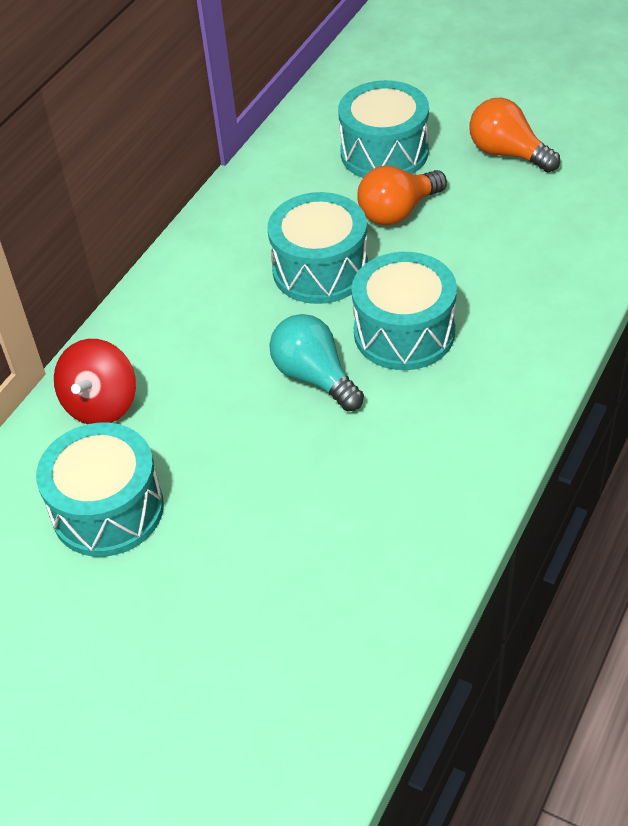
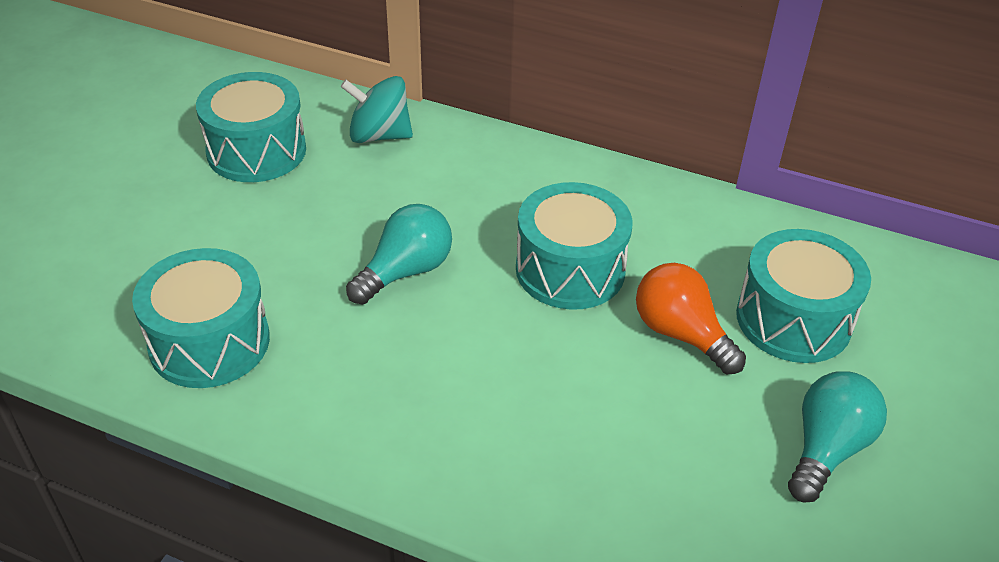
camera: 80 degrees right, 5 degrees down
red spinning top [54,339,136,424] -> turquoise spinning top [340,76,413,143]
turquoise drum [351,252,457,370] -> turquoise drum moved to [132,248,270,388]
orange light bulb [469,98,560,172] -> turquoise light bulb [788,371,887,503]

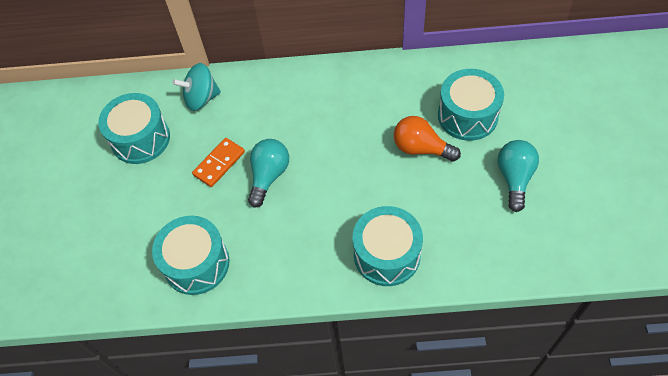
camera: 20 degrees left, 15 degrees up
turquoise drum [516,182,633,310] -> turquoise drum moved to [353,206,423,286]
none -> orange domino [192,138,245,187]

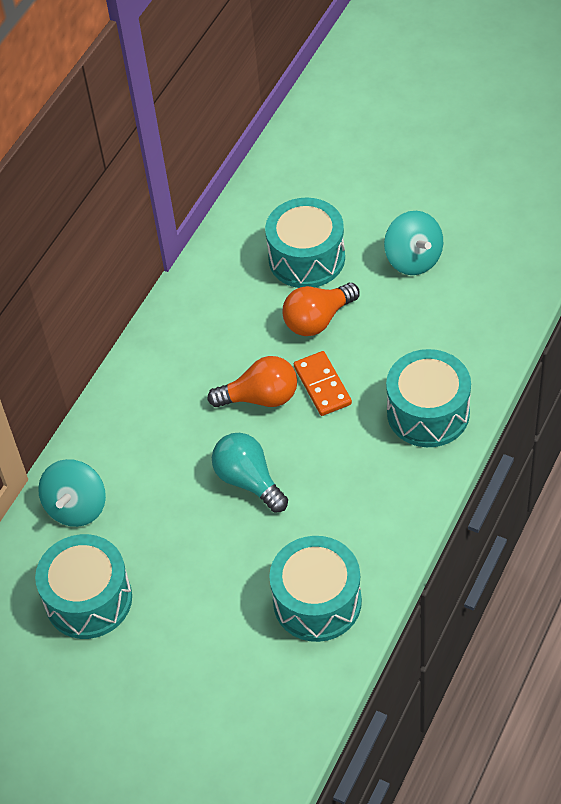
camera: 60 degrees left, 5 degrees down
orange domino [192,138,245,187] -> orange domino moved to [294,351,352,416]
turquoise light bulb [497,140,539,212] -> turquoise spinning top [384,211,443,275]
none -> orange light bulb [208,356,297,407]

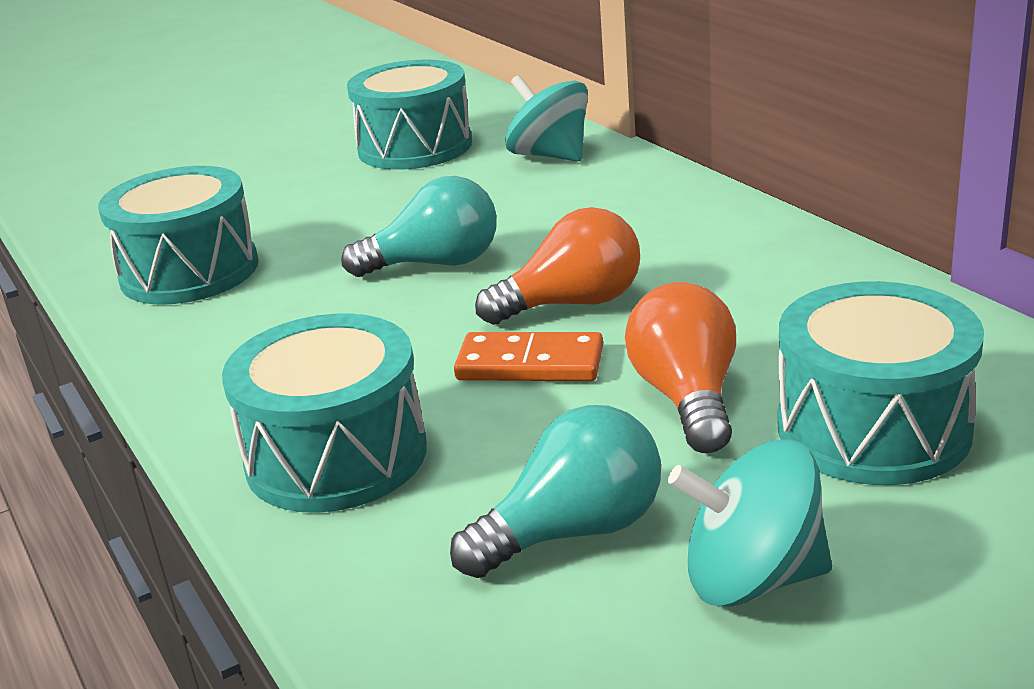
camera: 120 degrees right, 25 degrees down
orange light bulb [208,356,297,407] -> orange light bulb turned 135 degrees counterclockwise [475,207,640,325]
none -> turquoise light bulb [450,405,661,578]

